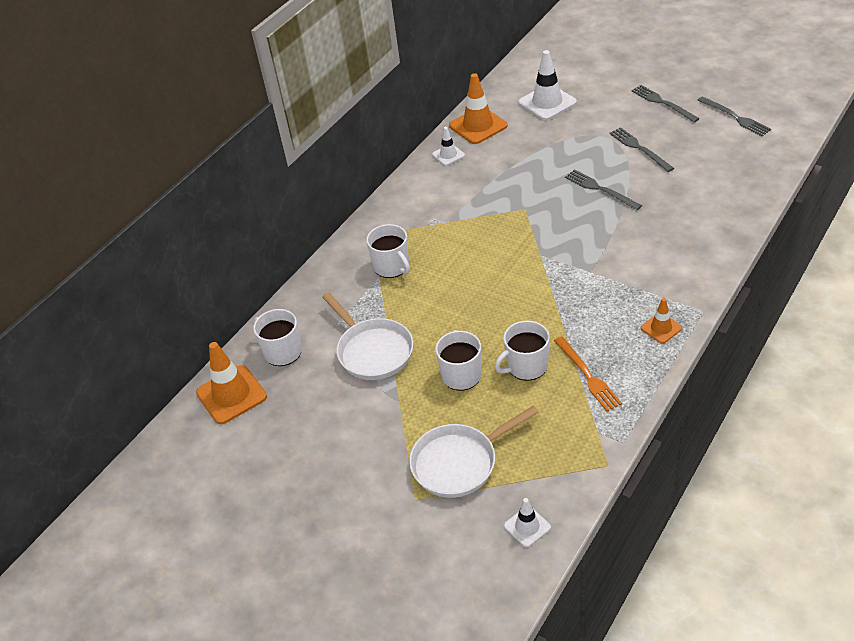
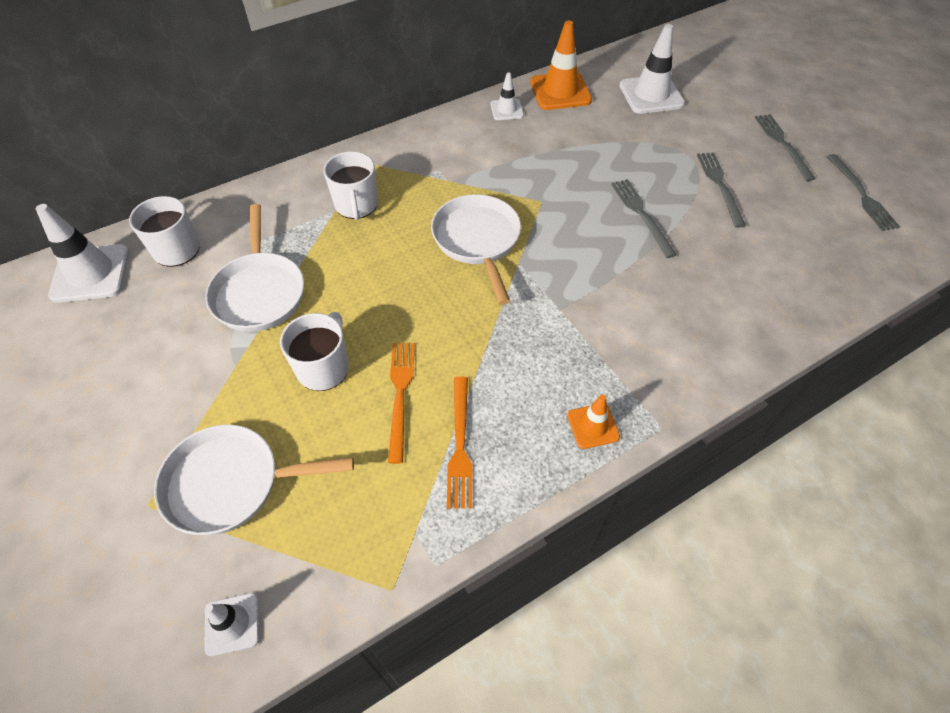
camera: 20 degrees right, 10 degrees up
orange traffic cone [196,342,267,424] -> white traffic cone [36,204,130,303]
white mug [495,321,550,381] -> orange fork [388,343,415,464]
none -> white pan [431,194,521,305]

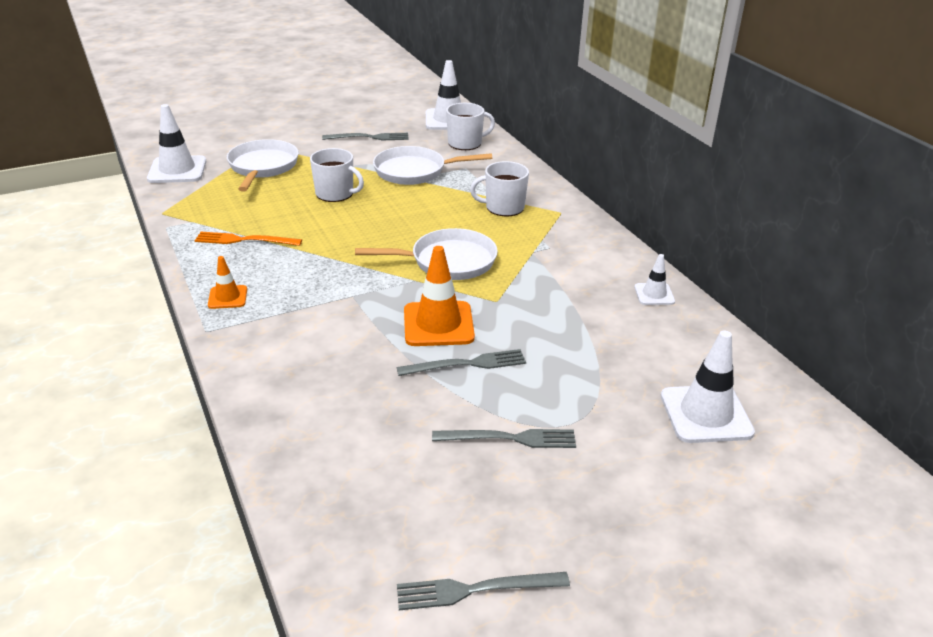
camera: 95 degrees right, 20 degrees down
white traffic cone [204,593,260,656] -> white traffic cone [147,104,207,183], size x1.82
orange fork [388,343,415,464] -> none
orange traffic cone [530,21,592,110] -> orange traffic cone moved to [404,246,475,346]
grey fork [754,114,816,181] -> grey fork moved to [322,133,409,140]

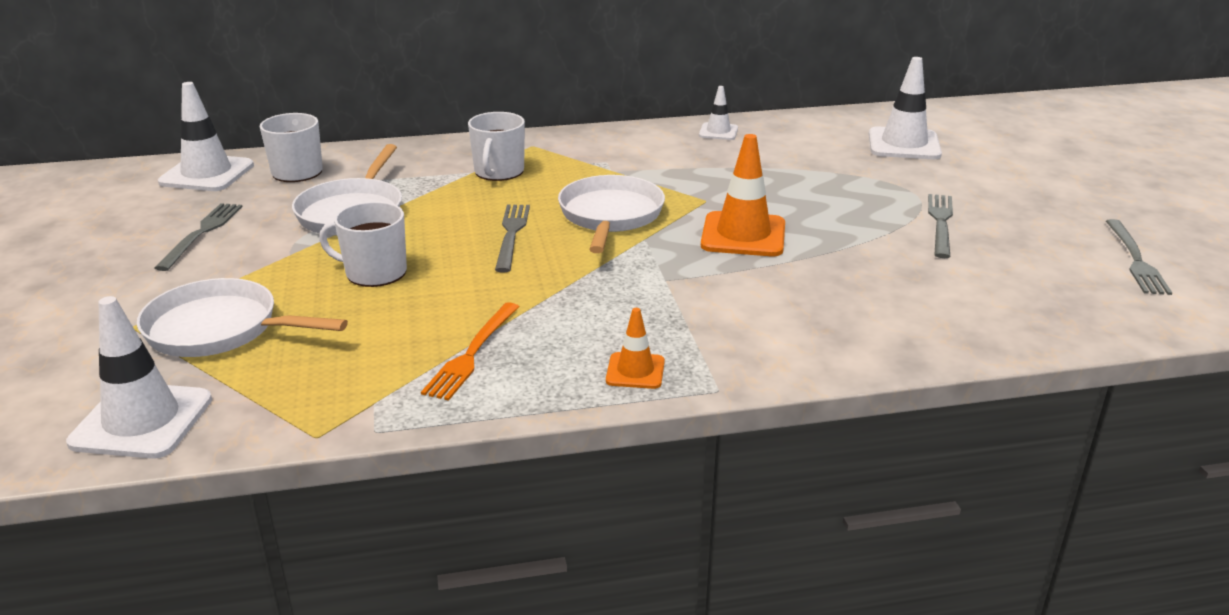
camera: 75 degrees left, 5 degrees down
white mug [310,148,364,202] -> white mug turned 120 degrees counterclockwise [319,201,407,287]
grey fork [397,349,526,376] -> grey fork moved to [495,205,530,272]

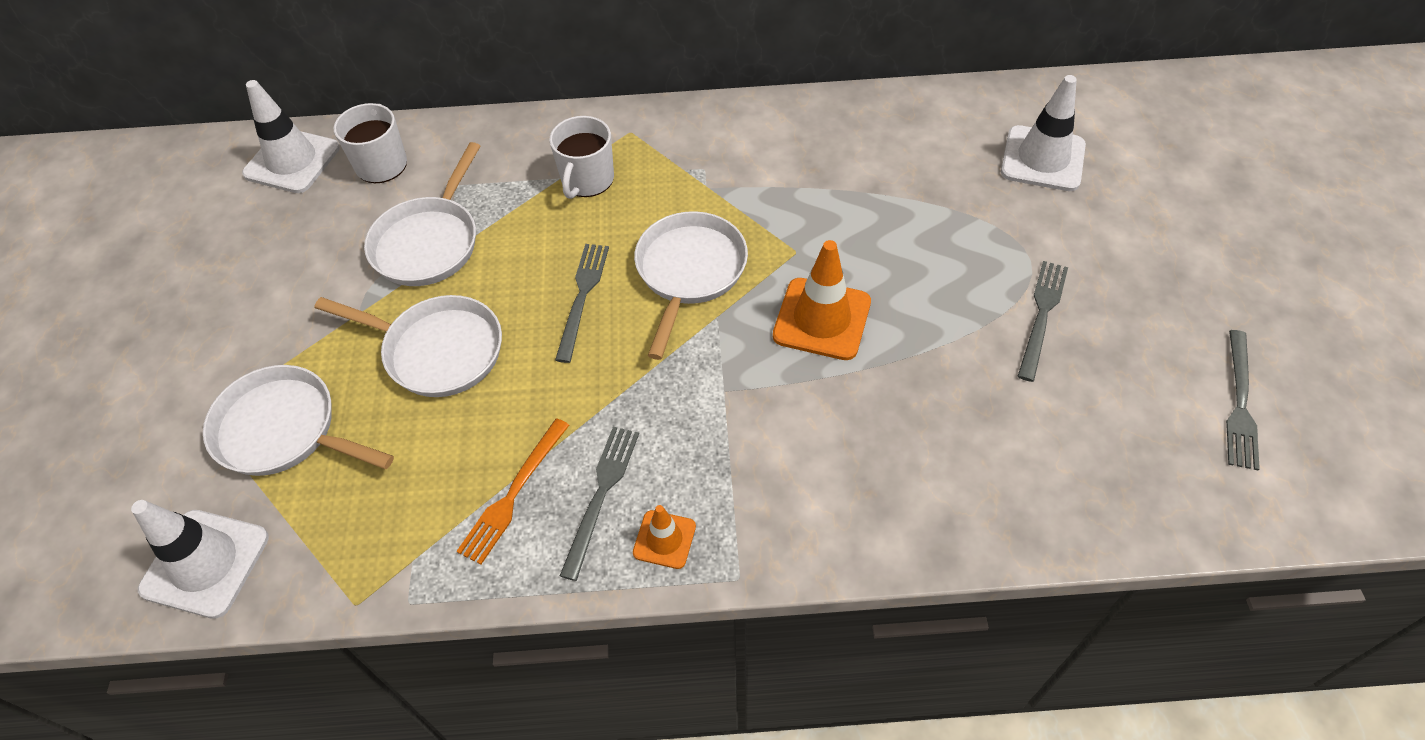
camera: 10 degrees right, 25 degrees up
grey fork [155,203,242,271] -> grey fork moved to [560,427,639,581]
white mug [319,201,407,287] -> white pan [315,295,502,397]
white traffic cone [699,86,738,140] -> none

